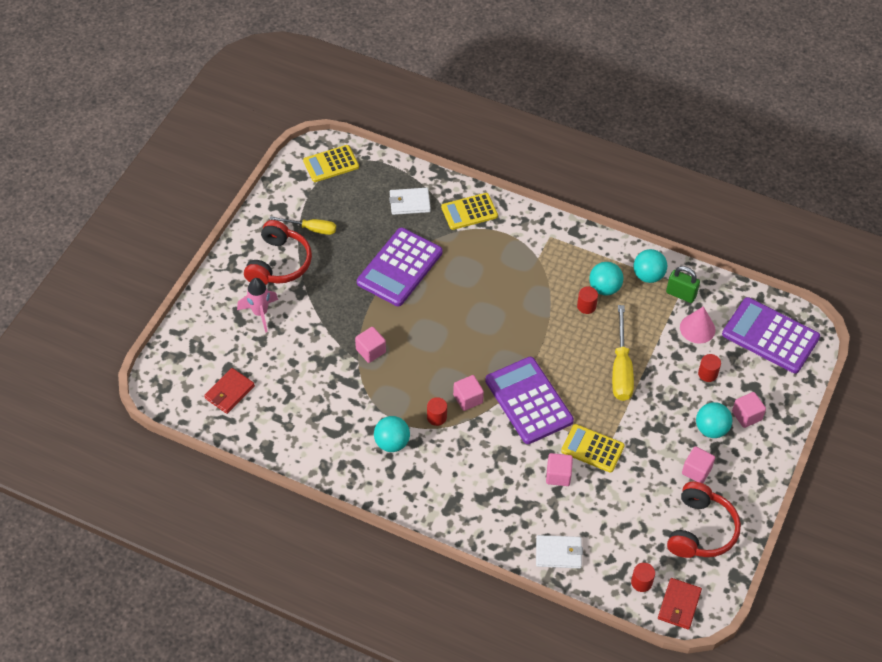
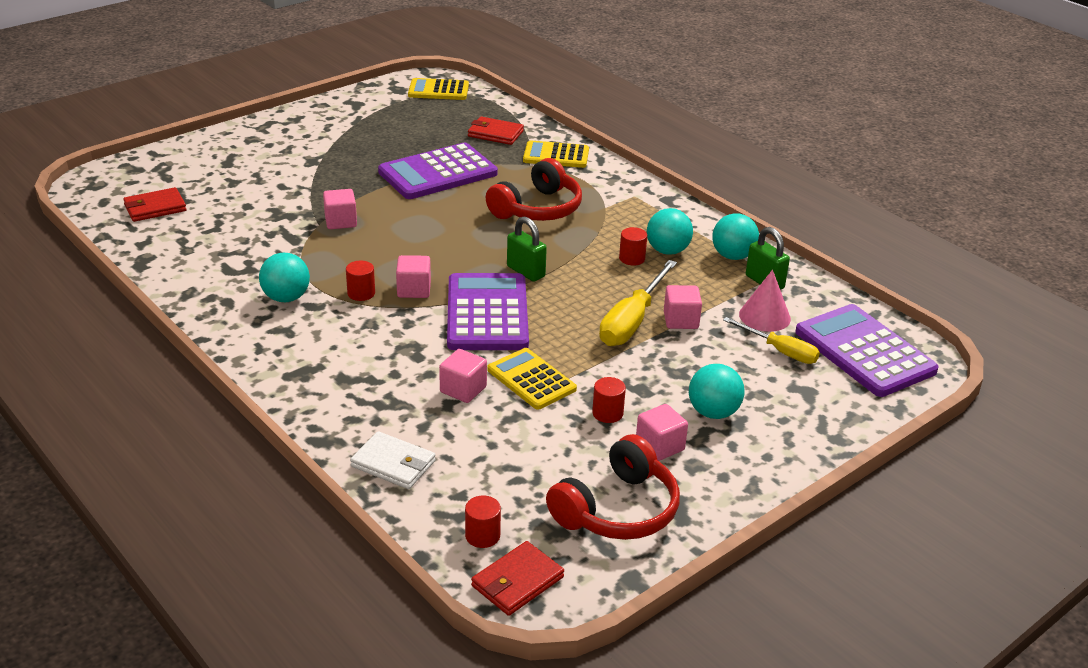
camera: 25 degrees right, 20 degrees down
pink rocket [237,278,278,333] -> none
red headphones [244,220,312,285] -> red headphones moved to [486,158,582,221]
yellow screwdriver [270,216,336,235] -> yellow screwdriver moved to [723,317,820,364]
white wallet [389,188,431,215] -> red wallet [468,116,524,145]
red cylinder [698,354,721,382] -> red cylinder moved to [592,377,626,423]
pink cube [732,392,766,428] -> pink cube moved to [664,285,702,329]
none -> green padlock [507,217,547,282]

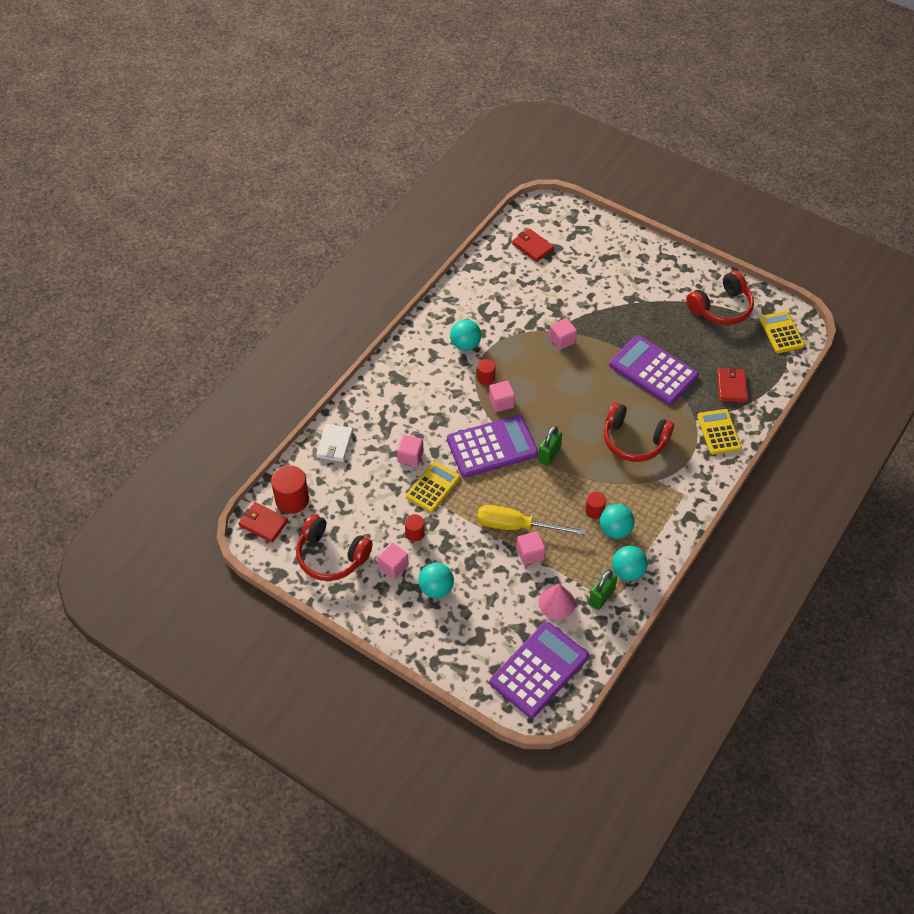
camera: 75 degrees right, 20 degrees up
red cylinder [465,496,501,548] -> red cylinder [271,465,309,514], size x1.77
yellow screwdriver [723,317,820,364] -> none
none -> red headphones [686,270,754,325]

